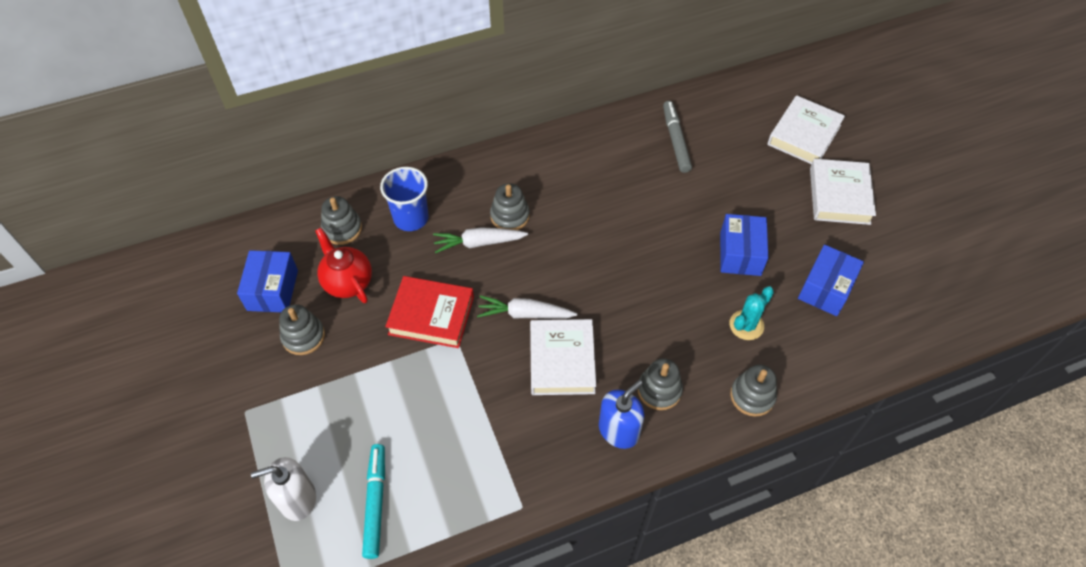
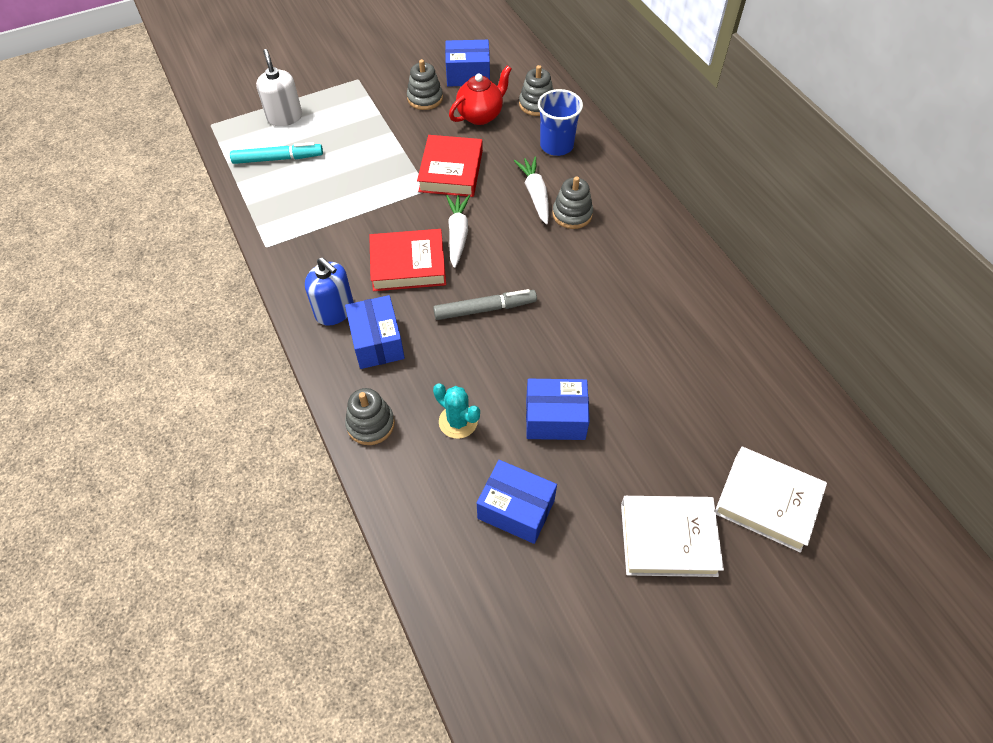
camera: 85 degrees right, 0 degrees up
white book [530,319,596,395] -> red book [369,229,446,291]
grey stacking toy [638,358,683,410] -> blue box [345,295,405,369]
grey marker [663,101,692,173] -> grey marker moved to [433,289,537,320]

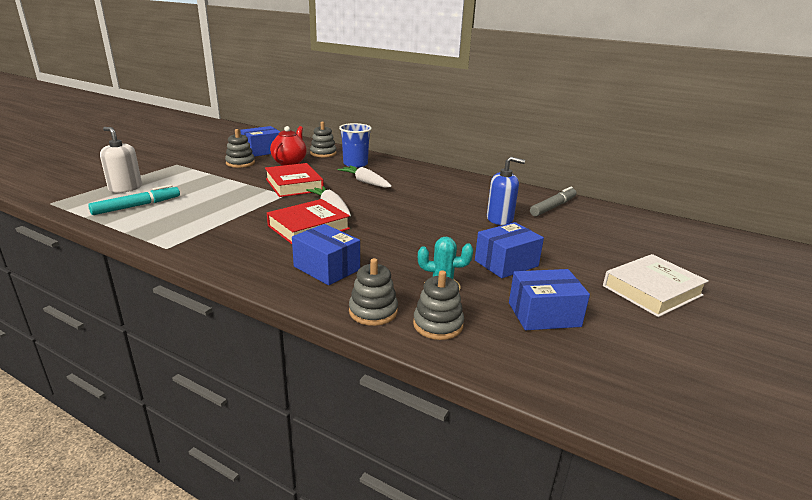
camera: 35 degrees left, 30 degrees down
blue soap dispenser [305,257,354,326] -> blue soap dispenser moved to [487,157,525,225]
grey marker [433,289,537,320] -> grey marker moved to [530,186,576,216]
grey stacking toy [552,176,593,229] -> grey stacking toy moved to [413,270,464,340]
white book [715,447,827,553] -> none

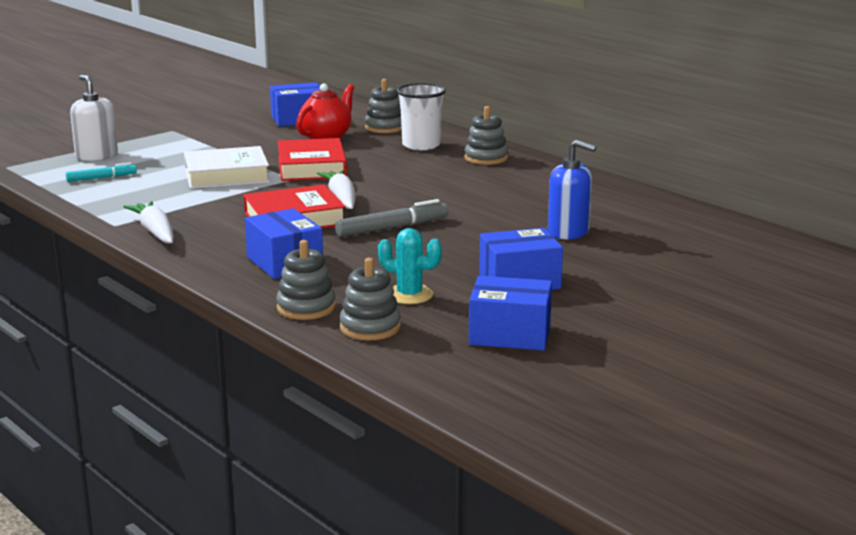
camera: 20 degrees right, 5 degrees down
turquoise marker [88,185,180,215] -> turquoise marker [66,163,137,182], size x0.64
grey stacking toy [225,129,255,168] -> grey stacking toy moved to [465,106,508,165]
white carrot [337,166,392,188] -> white carrot moved to [123,201,174,243]
blue cup [339,123,372,168] -> white cup [397,83,446,150]
grey marker [530,186,576,216] -> grey marker moved to [335,199,448,237]
white book [603,254,709,317] -> white book moved to [184,146,270,189]

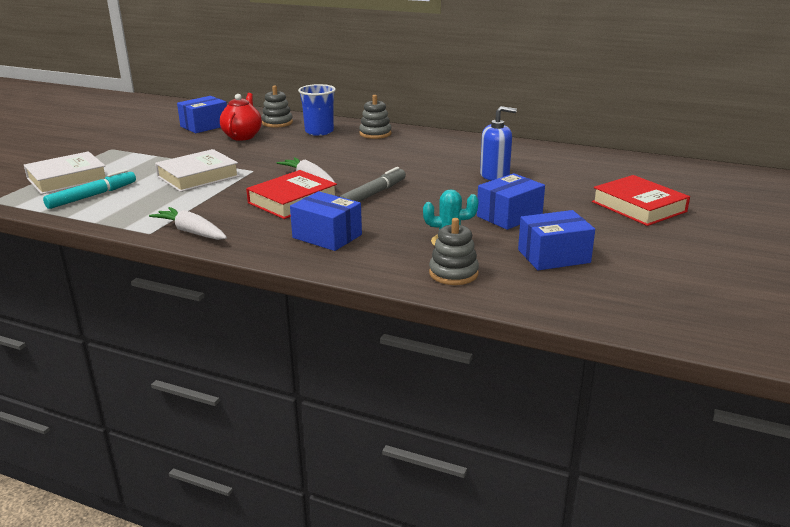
camera: 25 degrees left, 5 degrees up
turquoise marker [66,163,137,182] -> turquoise marker [43,169,136,209], size x1.56
white soap dispenser [70,75,118,161] -> white book [24,151,106,194]
grey stacking toy [276,240,336,320] -> none
red book [278,138,347,181] -> red book moved to [592,175,690,226]
white cup [397,83,446,150] -> blue cup [298,84,336,136]

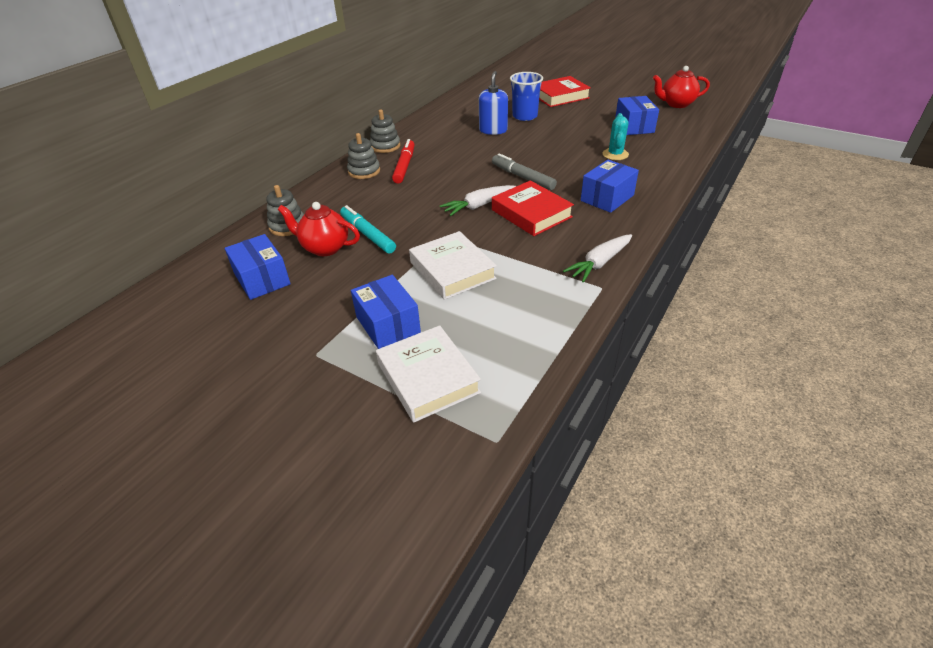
camera: 80 degrees left, 15 degrees up
turquoise marker [43,169,136,209] -> turquoise marker moved to [340,205,396,254]
blue cup [298,84,336,136] -> blue cup moved to [510,72,543,121]
grey stacking toy [429,218,479,285] -> grey stacking toy moved to [370,109,400,153]
blue box [477,173,545,230] -> blue box moved to [351,275,421,349]
none -> red marker [392,139,415,184]
none -> red teapot [653,66,710,108]

